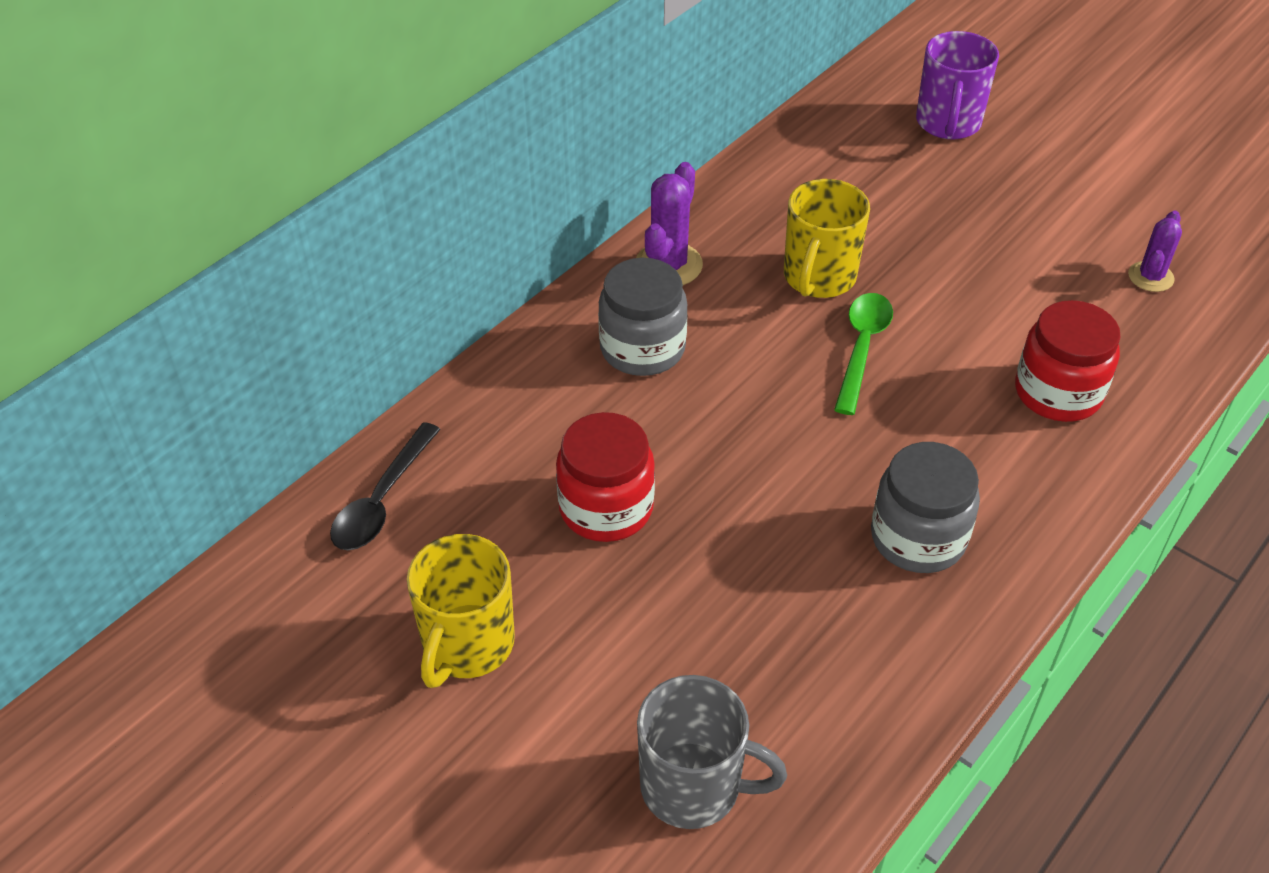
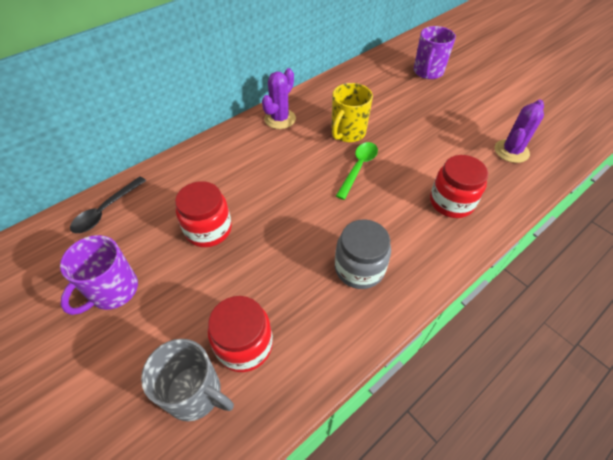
camera: 10 degrees right, 5 degrees up
yellow mug [407,534,515,688] -> purple mug [60,235,138,315]
grey jar [598,258,688,376] -> none
purple cactus [1128,210,1182,292] -> purple cactus [495,100,544,163], size x1.52
none -> red jar [208,296,273,372]

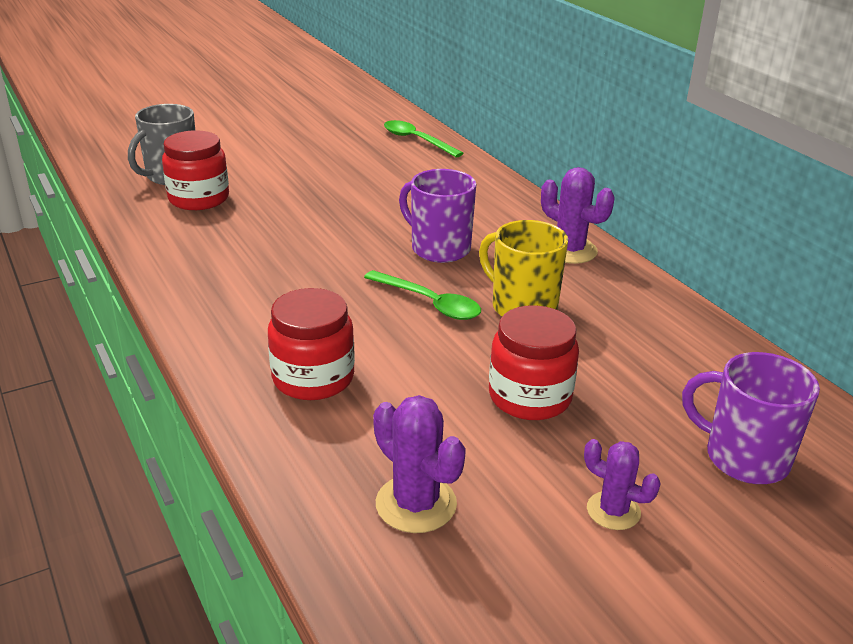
camera: 100 degrees right, 20 degrees down
purple mug [60,235,138,315] -> purple mug moved to [399,169,476,263]
black spoon [70,176,146,233] -> green spoon [384,120,463,157]
red jar [175,181,232,247] -> red jar moved to [489,305,579,420]
grey jar [335,219,391,289] -> none
none -> purple cactus [584,439,661,530]

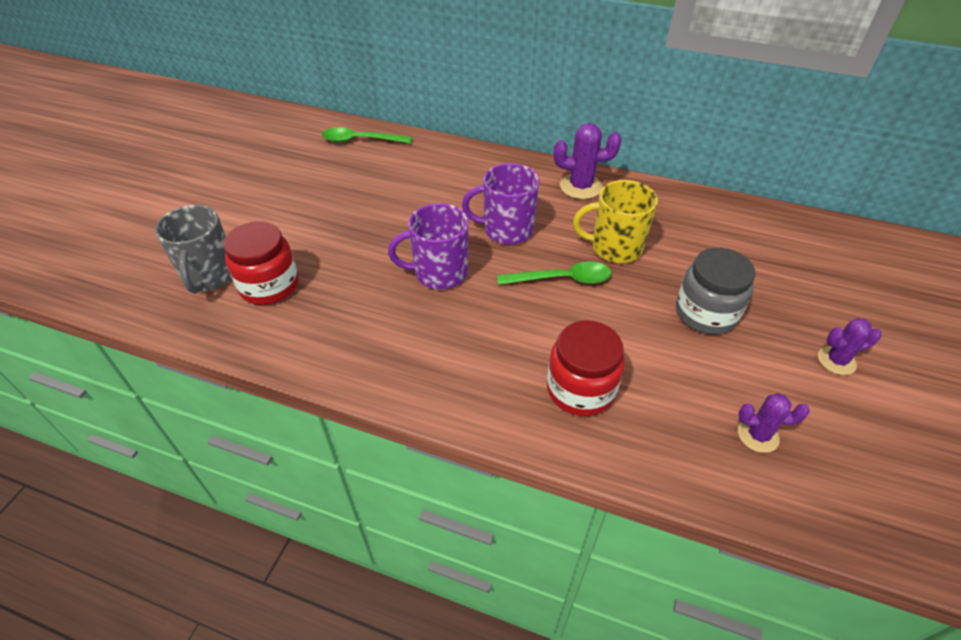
camera: 40 degrees left, 15 degrees up
purple cactus [373,395,466,533] -> purple cactus [738,393,810,453], size x0.66
red jar [489,305,579,420] -> grey jar [676,248,756,334]
purple mug [682,352,820,484] -> purple mug moved to [388,203,469,290]

